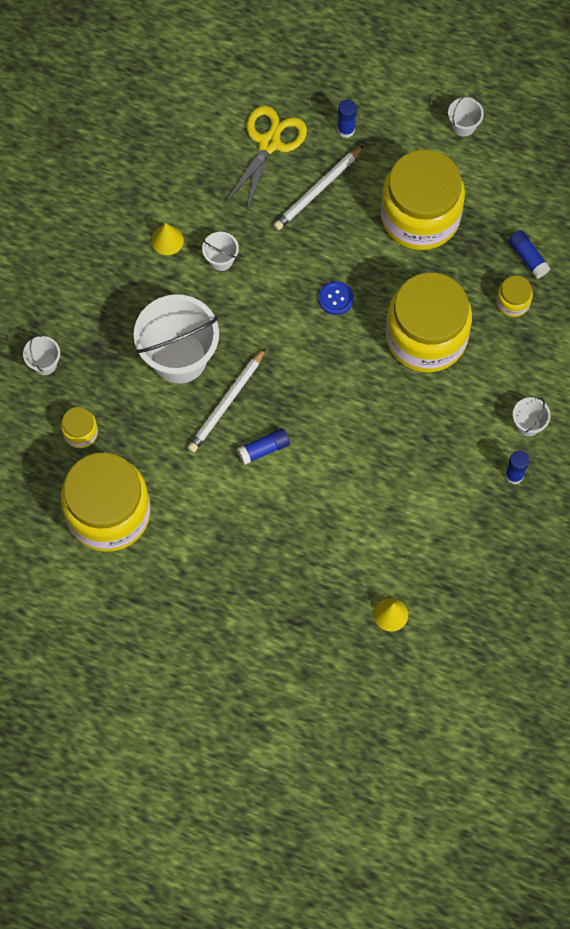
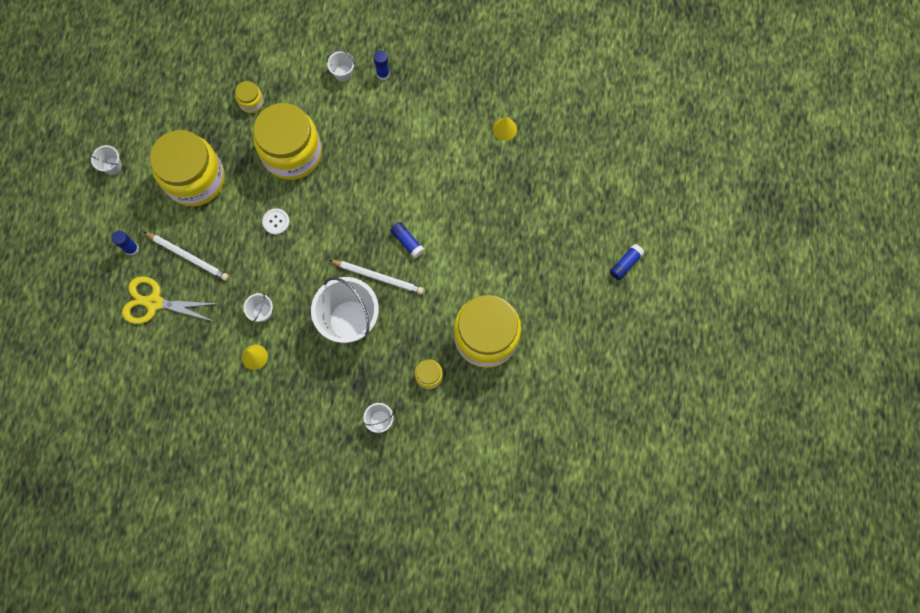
camera: 105 degrees left, 5 degrees up
blue button [319,281,354,315] -> white button [262,208,290,235]
blue glue stick [508,230,550,279] -> blue glue stick moved to [610,244,645,280]

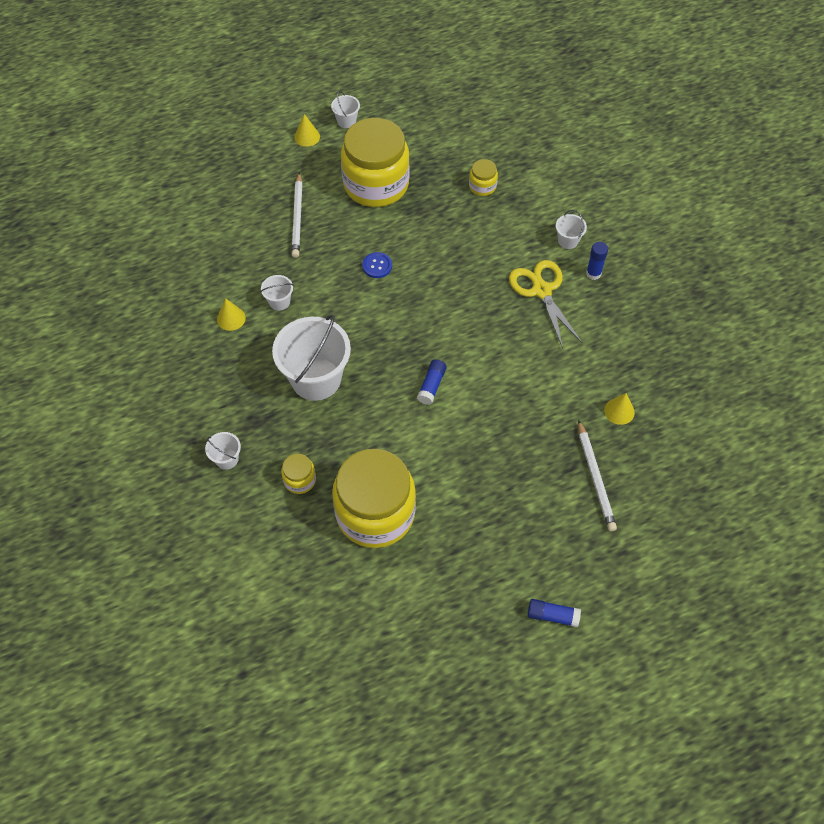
camera: 60 degrees right, 15 degrees down
blue glue stick [112,231,139,256] -> none
yellow scissors [122,276,217,324] -> yellow scissors moved to [509,260,582,349]
yellow jar [253,103,322,180] -> none
white button [262,208,290,235] -> blue button [362,252,392,278]
white pencil [329,260,424,294] -> white pencil moved to [578,420,617,531]
none -> yellow cone [294,114,320,147]

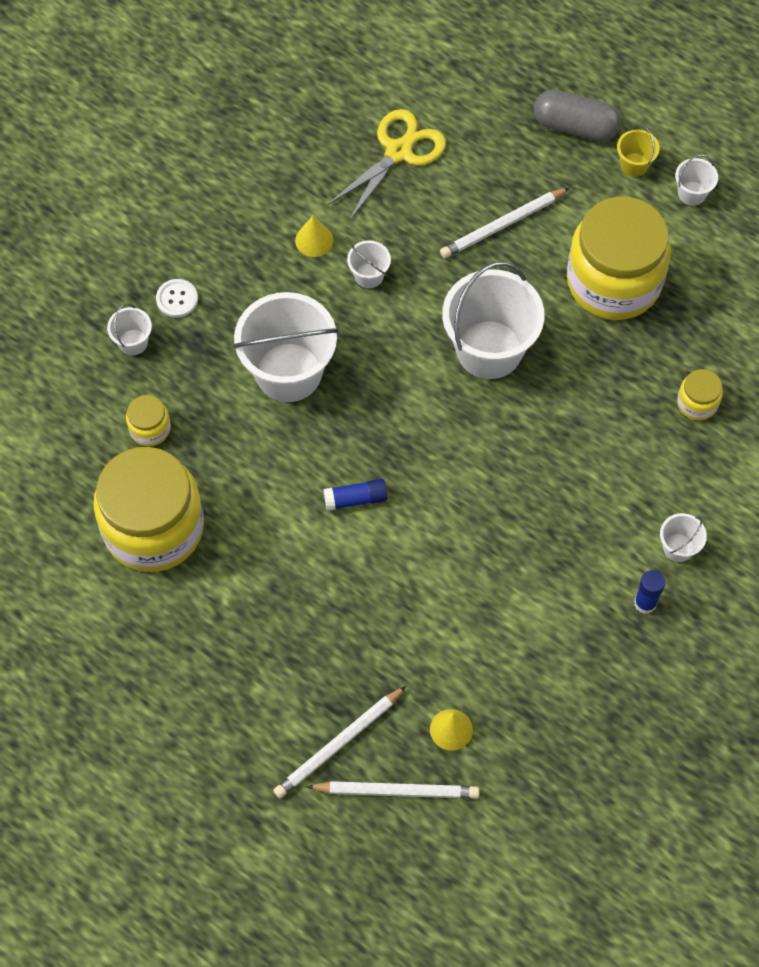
camera: 60 degrees right, 5 degrees up
yellow cone [294,114,320,147] -> yellow bucket [617,125,660,177]
blue button [362,252,392,278] -> white bucket [442,261,545,379]
yellow scissors [509,260,582,349] -> yellow scissors moved to [327,109,446,221]
blue glue stick [528,599,581,627] -> none
none -> white button [156,279,198,318]
none -> white pencil [306,781,479,799]
none -> grey capsule [534,90,621,142]

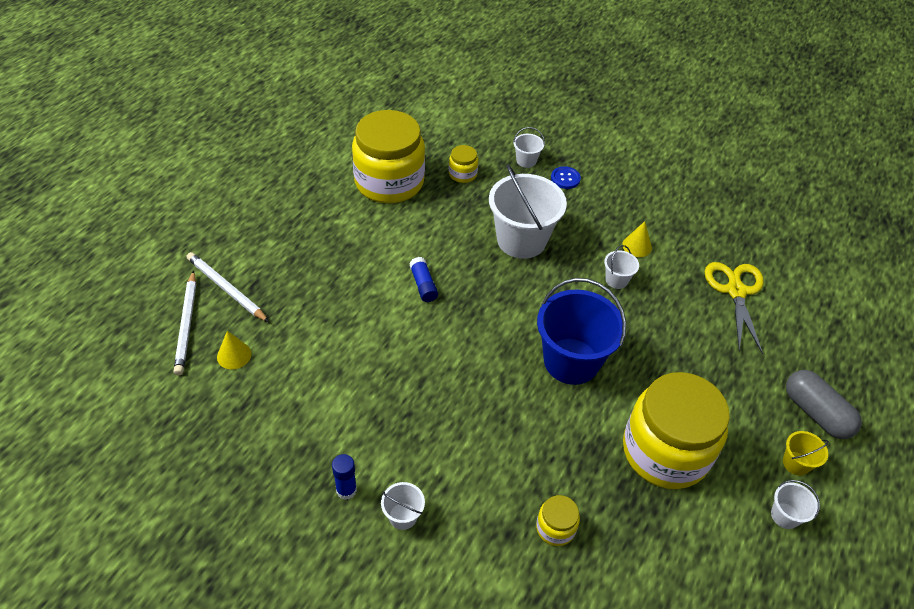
camera: 80 degrees right, 15 degrees down
white button [156,279,198,318] -> blue button [551,166,581,189]
yellow scissors [327,109,446,221] -> yellow scissors turned 120 degrees counterclockwise [705,262,764,354]
white pencil [440,188,569,258] -> none
white bucket [442,261,545,379] -> blue bucket [537,278,626,385]
grey capsule [534,90,621,142] -> grey capsule turned 45 degrees counterclockwise [786,370,862,439]

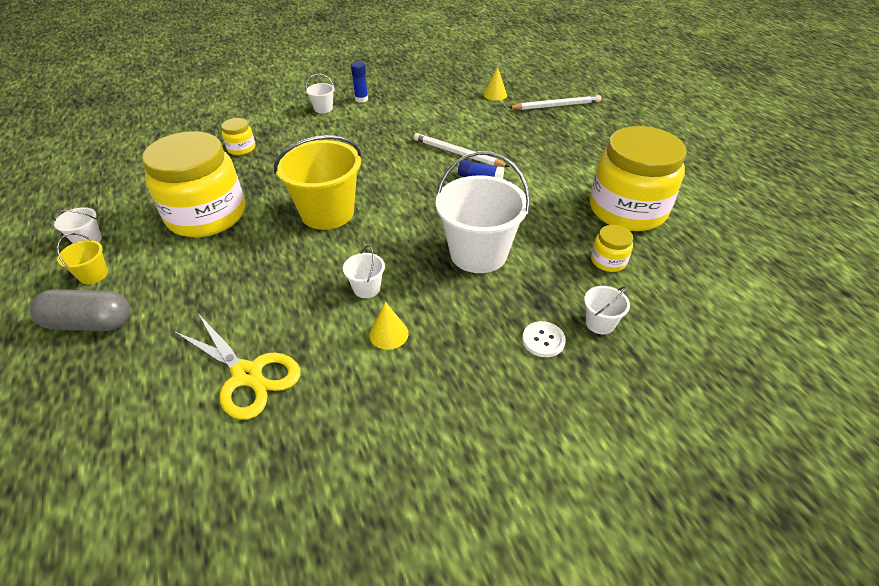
camera: 130 degrees right, 5 degrees down
white pencil [174,270,196,375] -> white pencil moved to [414,133,510,167]
blue bucket [537,278,626,385] -> yellow bucket [274,135,361,230]
blue button [551,166,581,189] -> white button [522,321,566,357]

